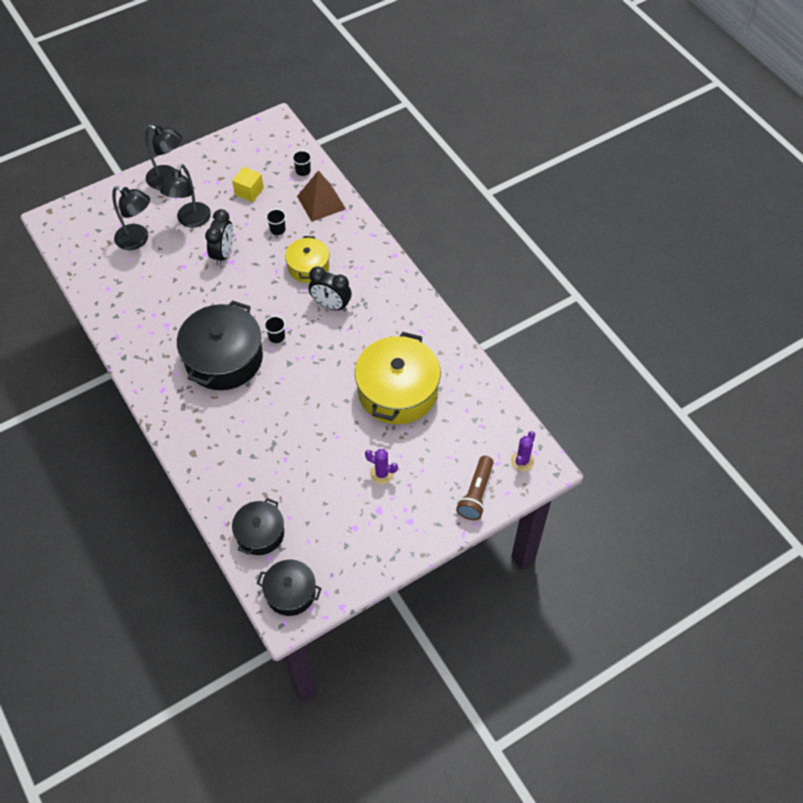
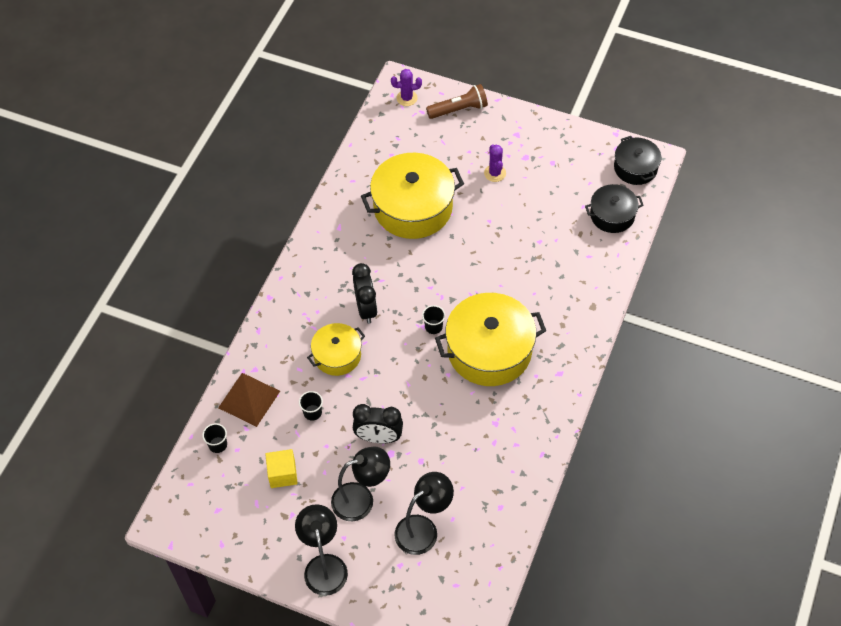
camera: 125 degrees left, 0 degrees up
black lamp [112,186,150,250] -> black lamp turned 60 degrees clockwise [395,472,454,555]
black pot [177,300,263,390] -> yellow pot [435,293,546,386]
black clock [205,209,233,266] -> black clock turned 150 degrees counterclockwise [353,404,403,444]

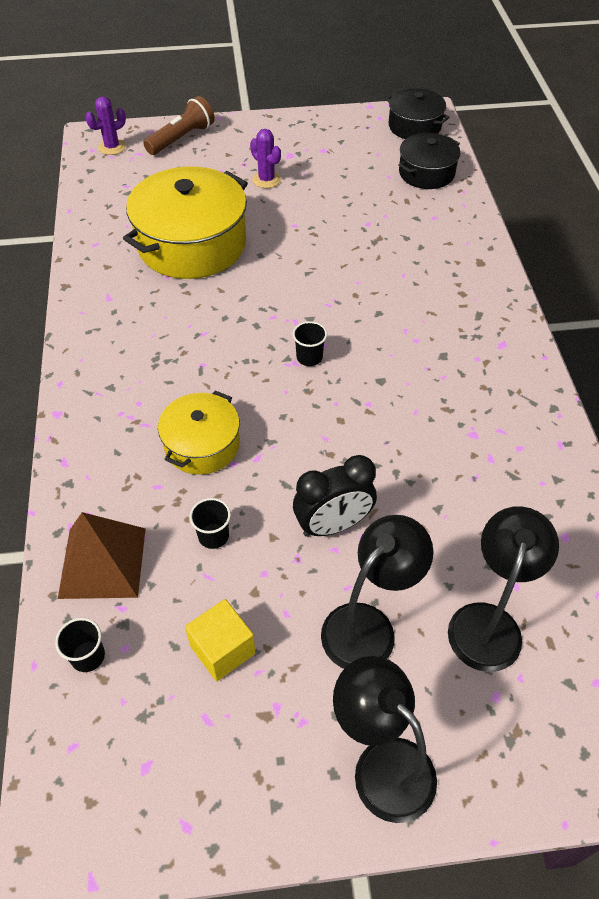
camera: 30 degrees left, 5 degrees down
black clock [352,263,377,324] -> none
yellow pot [435,293,546,386] -> none

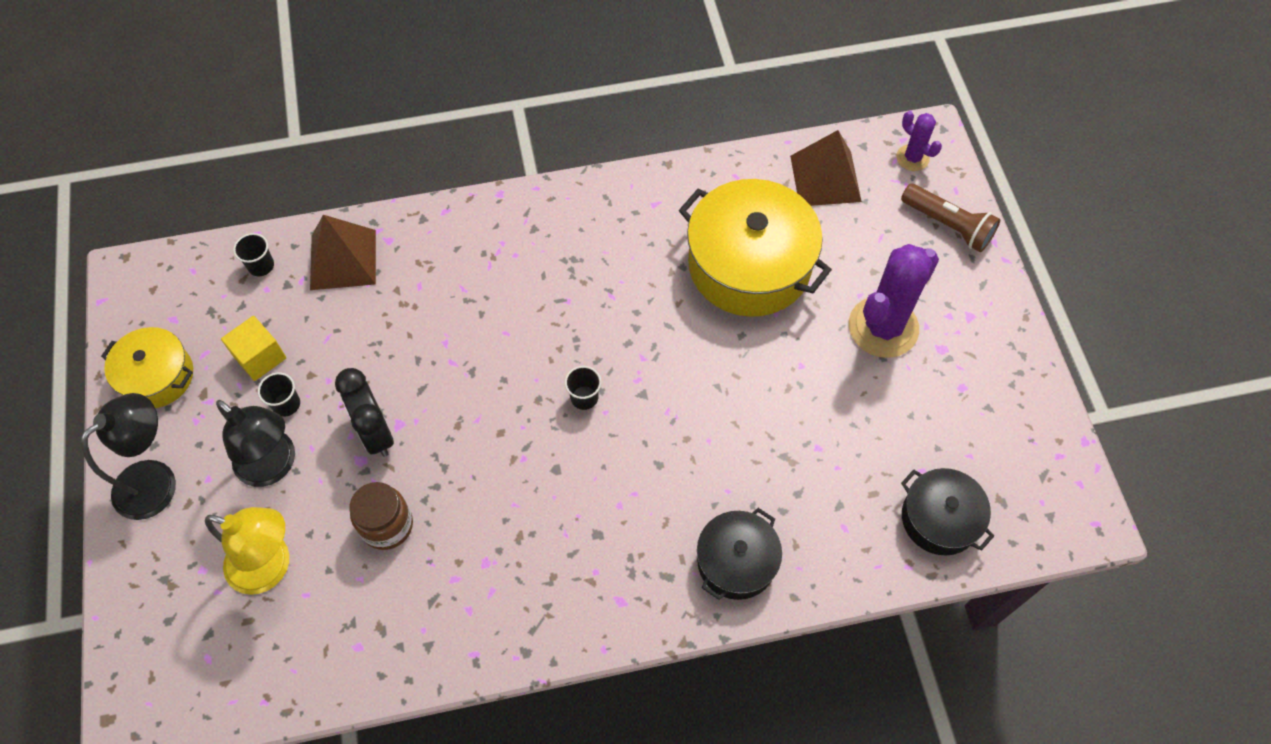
camera: 85 degrees right, 10 degrees up
yellow pot [158,391,240,475] -> yellow pot moved to [101,327,193,408]
black cup [190,498,231,549] -> black cup moved to [258,373,300,416]
purple cactus [250,129,281,188] -> purple cactus [849,244,939,358], size x1.96
black pot [386,88,450,139] -> black pot moved to [697,508,782,600]
black lamp [448,506,559,672] -> yellow lamp [205,507,289,595]
none -> brown jar [350,482,413,550]
none -> brown pyramid [790,130,862,206]

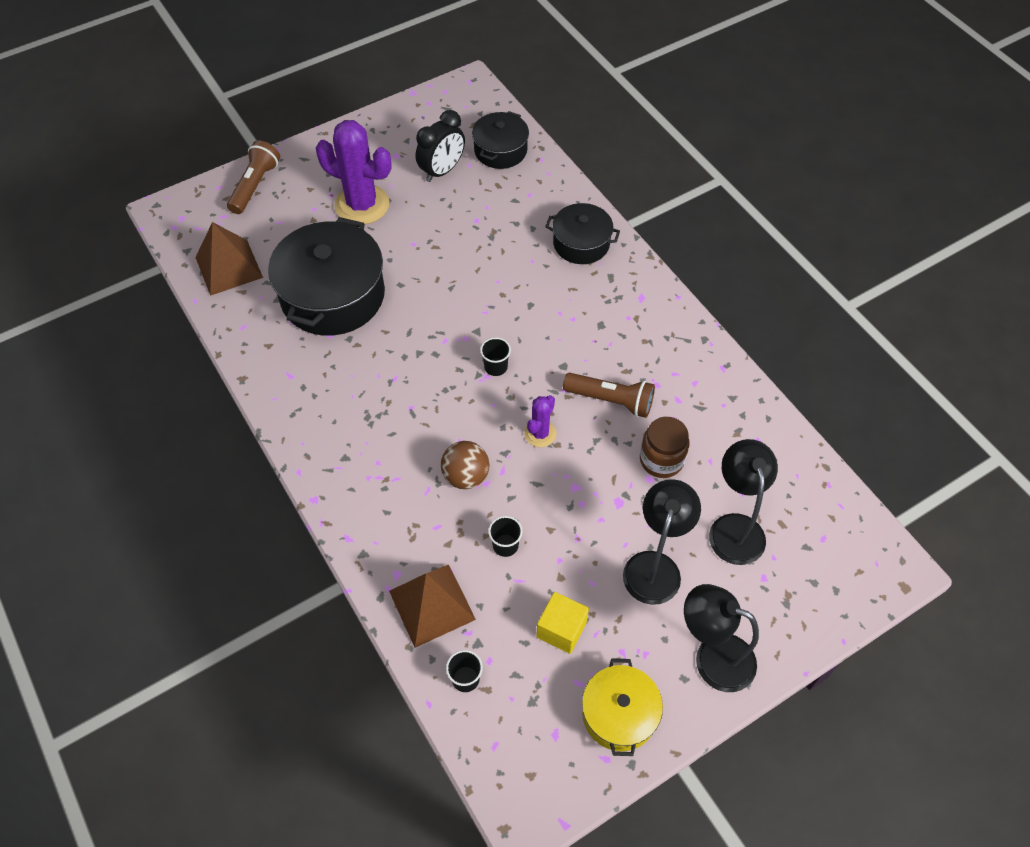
camera: 110 degrees left, 5 degrees down
yellow lamp [205,507,289,595] -> black lamp [709,439,778,565]
black cup [258,373,300,416] -> black cup moved to [488,516,523,557]
black clock [335,368,394,457] -> black clock moved to [416,110,465,182]
yellow pot [679,179,832,317] -> black pot [268,217,385,336]
purple cactus [896,111,942,171] -> purple cactus moved to [524,395,557,447]
none -> brown ball [441,441,489,489]
none -> brown flashlight [563,373,655,418]

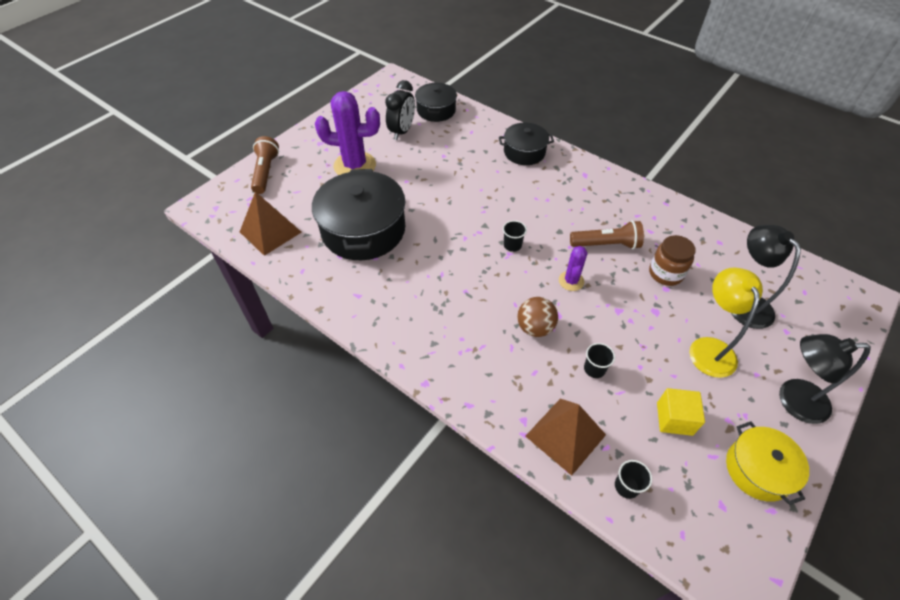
camera: 20 degrees left, 5 degrees down
black lamp [623,479,701,605] -> yellow lamp [689,267,763,378]

